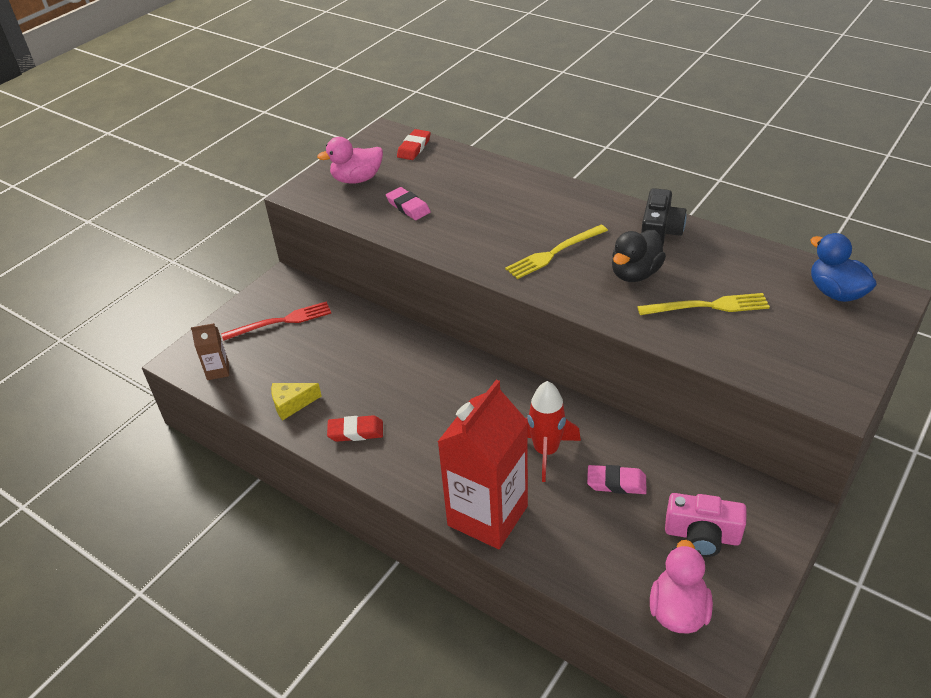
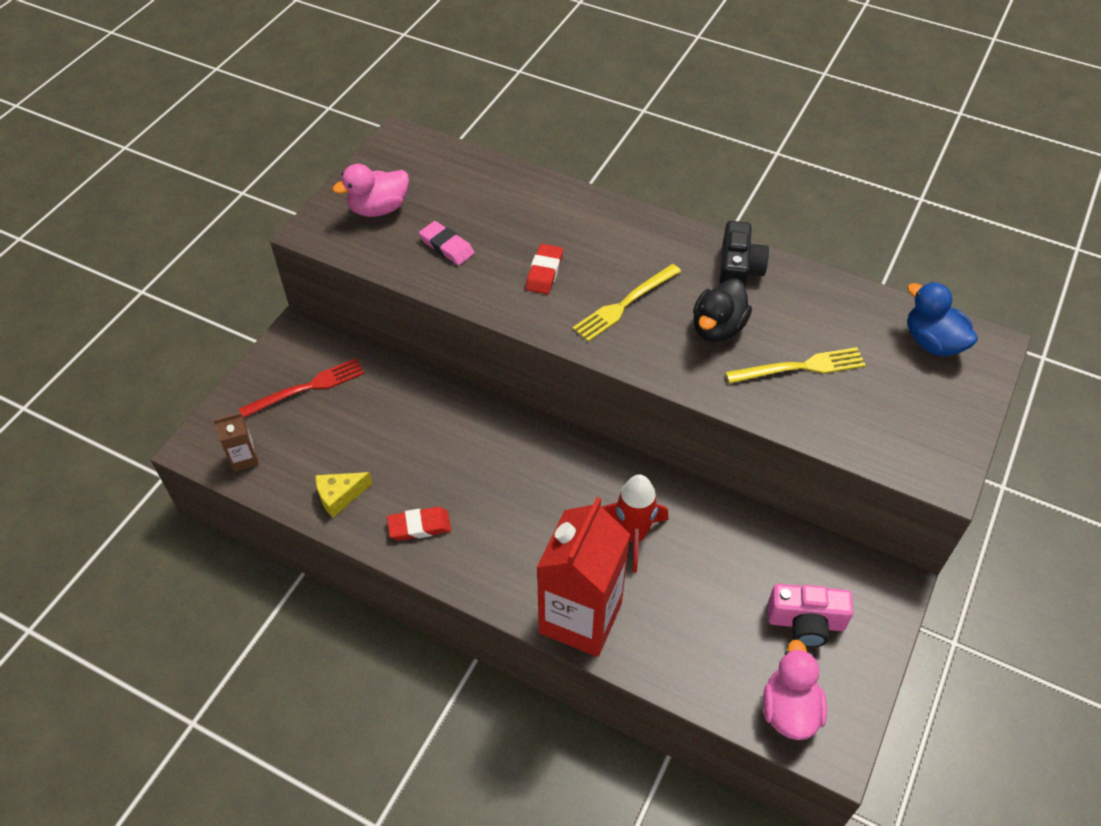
camera: 10 degrees left, 10 degrees up
red eraser [397,129,431,160] -> red eraser moved to [526,244,563,294]
pink eraser [587,465,646,494] -> none

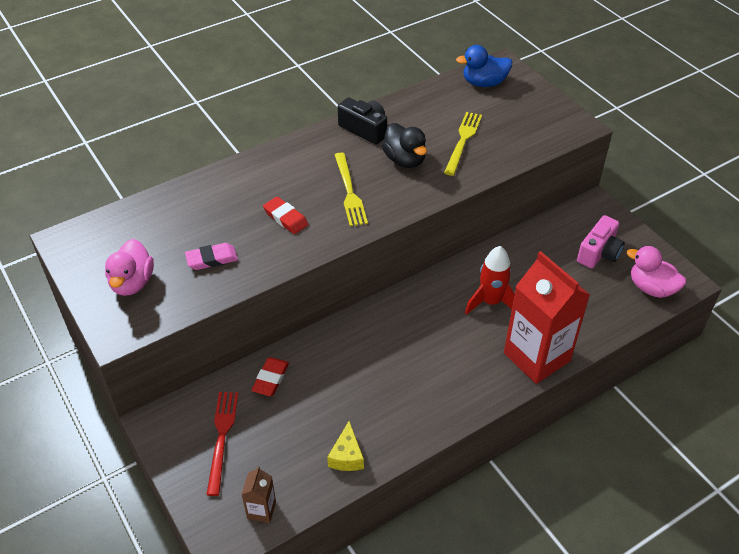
camera: 60 degrees left, 5 degrees down
red eraser [387,507,451,541] -> red eraser moved to [251,357,289,396]

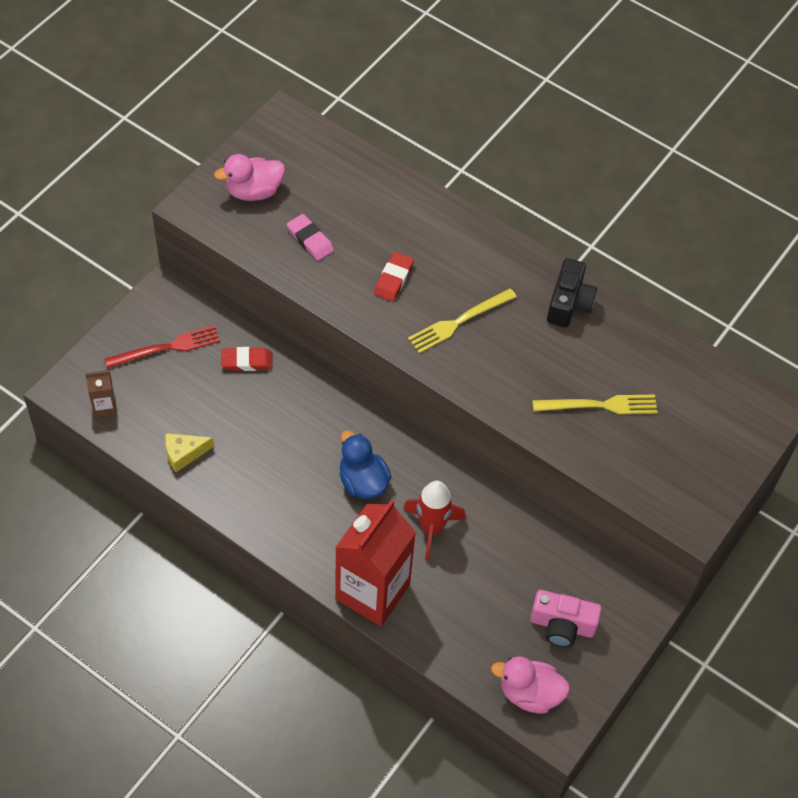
camera: 65 degrees right, 10 degrees up
black duck [382,123,427,168] -> none
blue duck [456,45,512,87] -> blue duck moved to [340,430,391,499]
pink duck [627,246,686,298] -> pink duck turned 90 degrees counterclockwise [491,656,570,714]

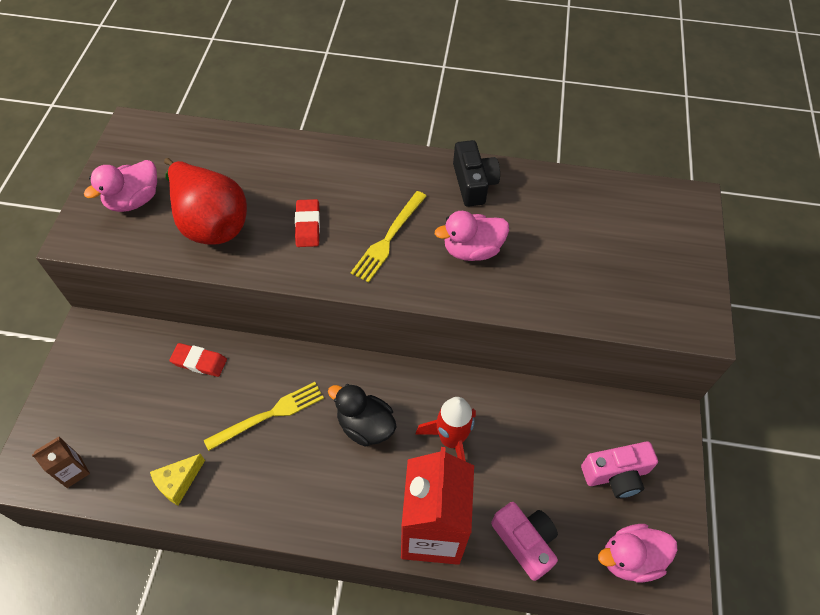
camera: 25 degrees left, 0 degrees up
red fork [104,325,220,368] -> none
red eraser [221,347,273,371] -> red eraser turned 45 degrees clockwise [169,343,227,377]
pink eraser [287,214,334,261] -> red pear [164,158,247,245]
blue duck [340,430,391,499] -> black duck [328,384,396,447]
yellow fork [532,394,658,414] -> yellow fork moved to [204,382,324,451]
none -> pink duck [435,211,509,261]
none -> pink camera [491,502,558,581]

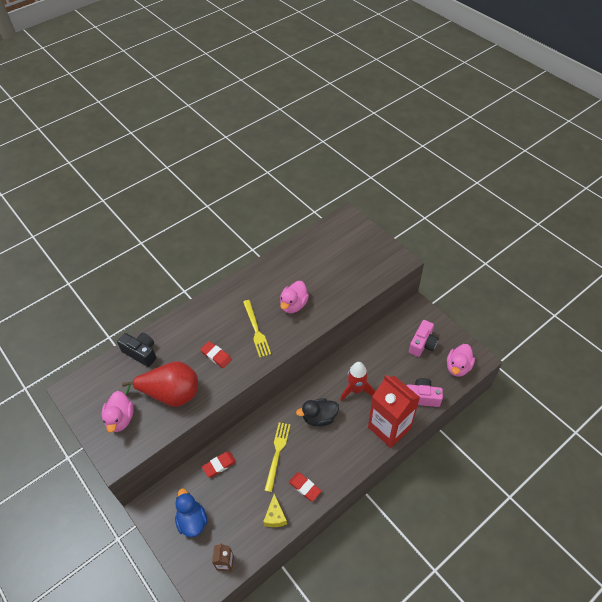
camera: 45 degrees left, 5 degrees down
black camera [453,140,500,207] -> black camera moved to [117,333,156,367]
none -> blue duck [175,488,207,537]
none -> red eraser [289,472,321,501]

